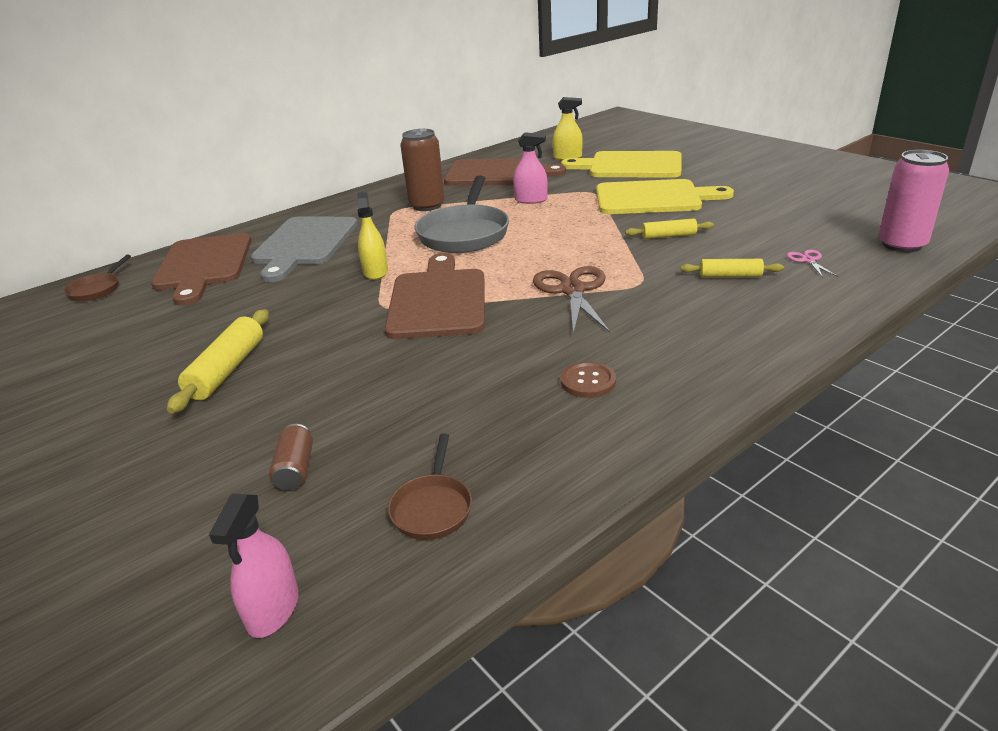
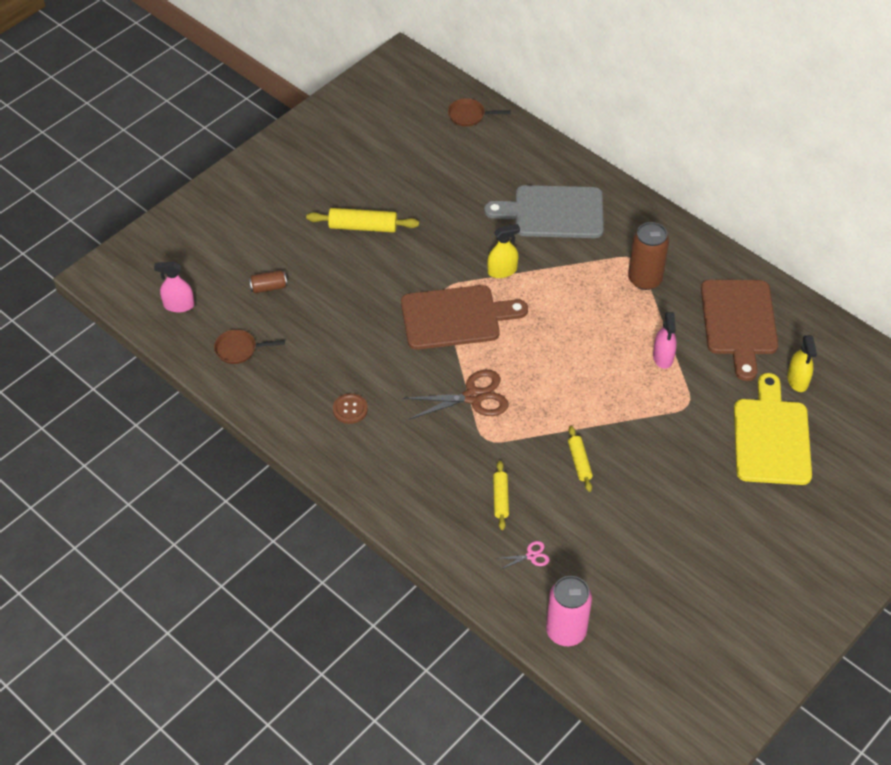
camera: 80 degrees right, 20 degrees up
brown cutting board [151,233,251,306] -> none
grey pan [415,176,509,253] -> none
yellow cutting board [596,179,734,214] -> none

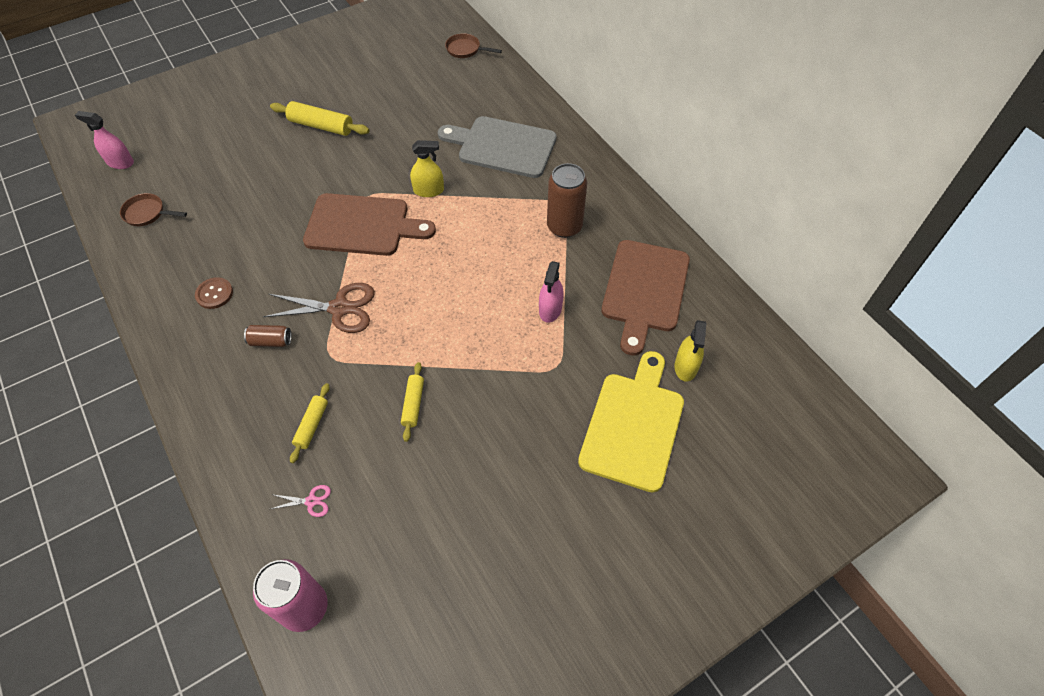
camera: 15 degrees right, 5 degrees up
brown can [249,270,287,293] -> brown can moved to [244,325,292,347]

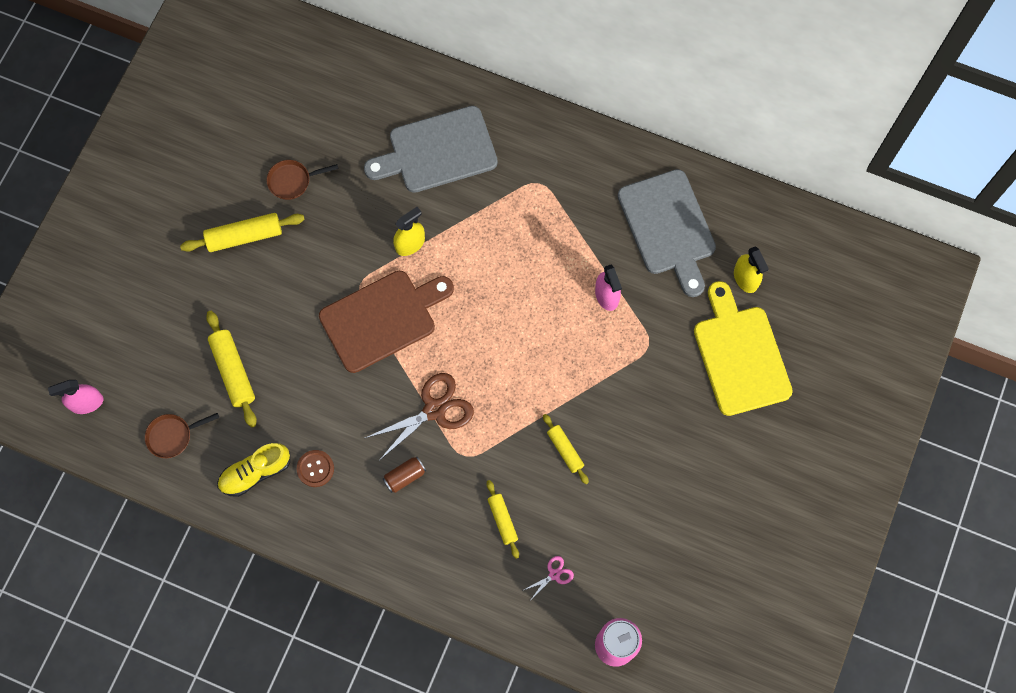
camera: 35 degrees left, 15 degrees up
brown pan [445,33,502,58] -> brown pan moved to [267,160,339,200]
brown can [547,163,587,238] -> none
brown cutting board [601,240,690,356] -> grey cutting board [618,169,716,297]
none -> yellow rolling pin [206,311,257,428]
none -> yellow shoe [217,443,290,497]

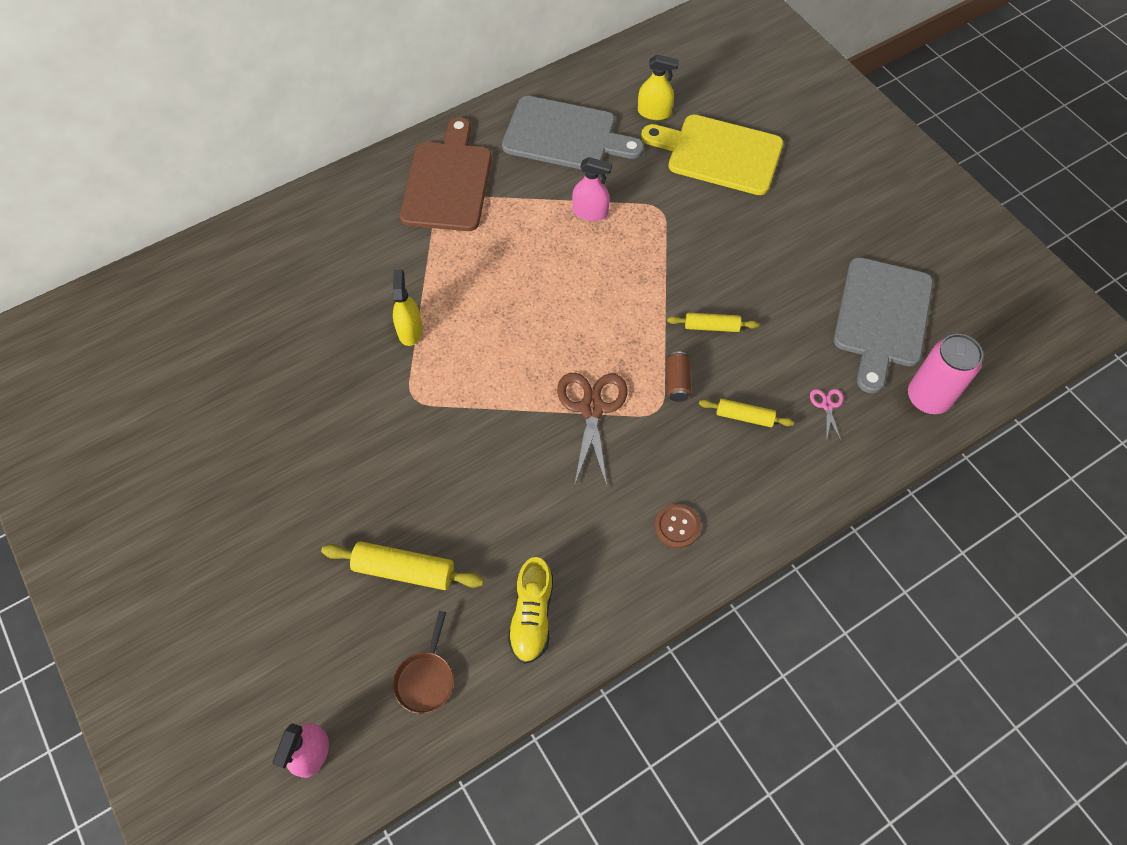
camera: 55 degrees left, 10 degrees down
yellow rolling pin [180,213,305,252] -> none
brown pan [267,160,339,200] -> none
brown button [297,450,334,487] -> brown button moved to [655,504,701,548]
brown cutting board [319,271,454,373] -> brown cutting board moved to [400,117,492,231]
grey cutting board [364,106,498,193] -> grey cutting board moved to [834,257,933,393]
brown can [383,457,426,493] -> brown can moved to [666,352,691,402]

